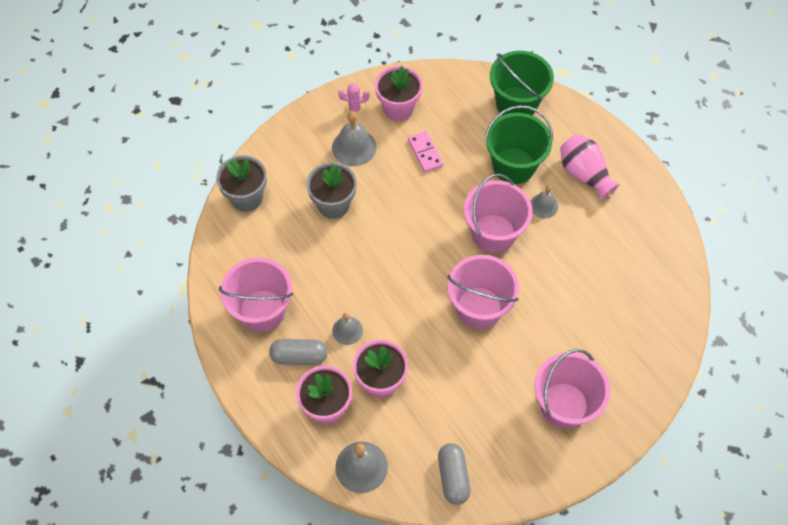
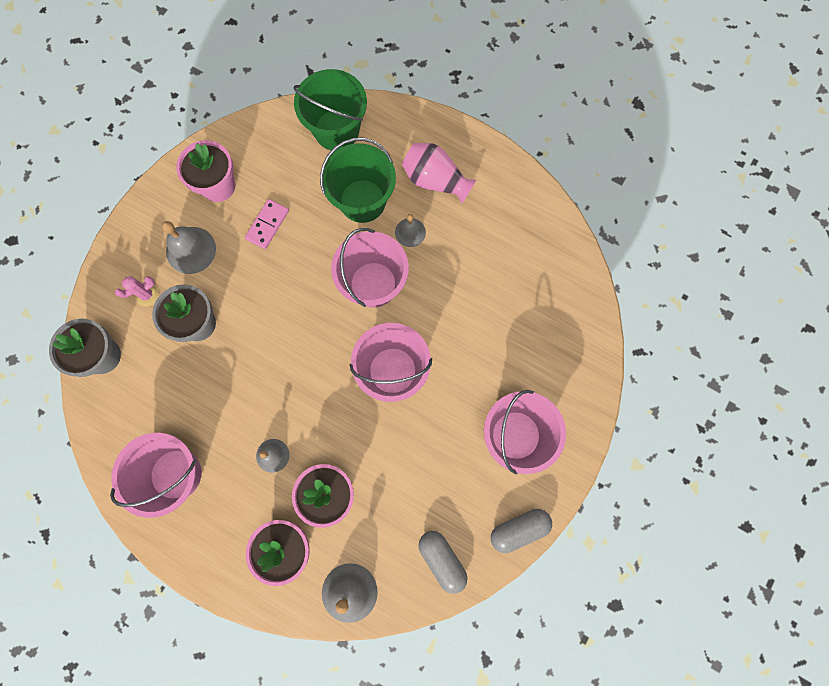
camera: 25 degrees left, 15 degrees up
grey capsule [269,339,328,365] -> grey capsule moved to [491,509,552,553]
pink cactus [338,83,369,117] -> pink cactus moved to [115,276,159,306]
pink domino [408,131,444,172] -> pink domino turned 75 degrees clockwise [245,199,289,249]

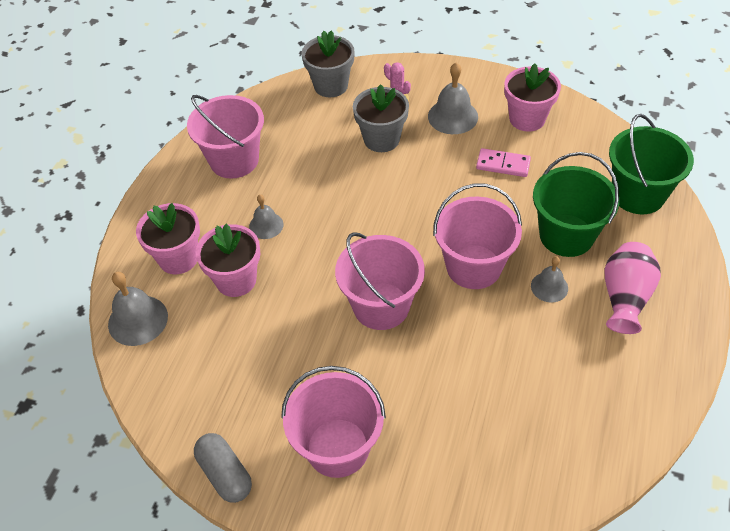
camera: 80 degrees right, 25 degrees down
grey capsule [418,531,467,594] -> none

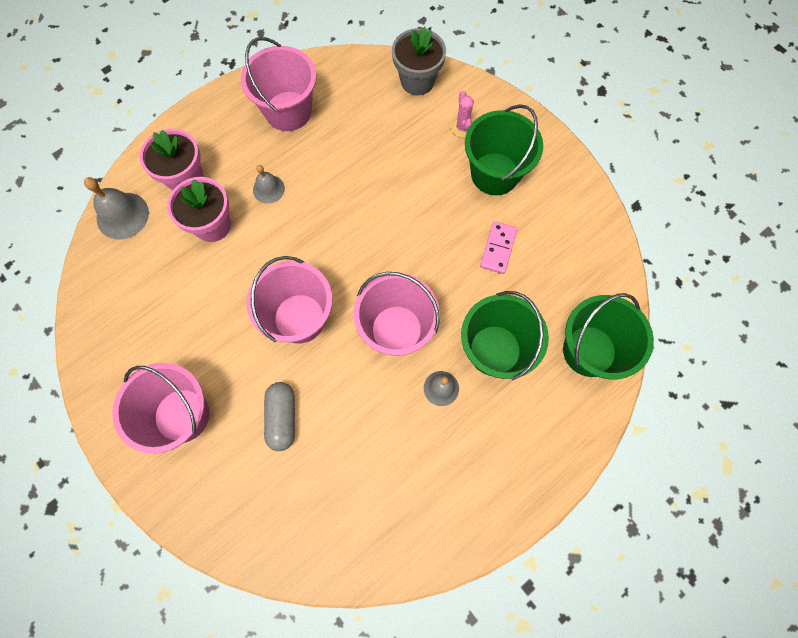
camera: 30 degrees right, 20 degrees up
grey capsule [194,433,252,503] -> grey capsule moved to [264,382,295,451]
grey flower pot [353,84,409,152] -> none
grey bell [428,62,478,134] -> green bucket [465,104,543,195]
pink domino [476,148,531,177] -> pink domino turned 60 degrees clockwise [480,221,517,274]
pink flower pot [504,64,561,132] -> none
pink vase [605,242,661,334] -> none

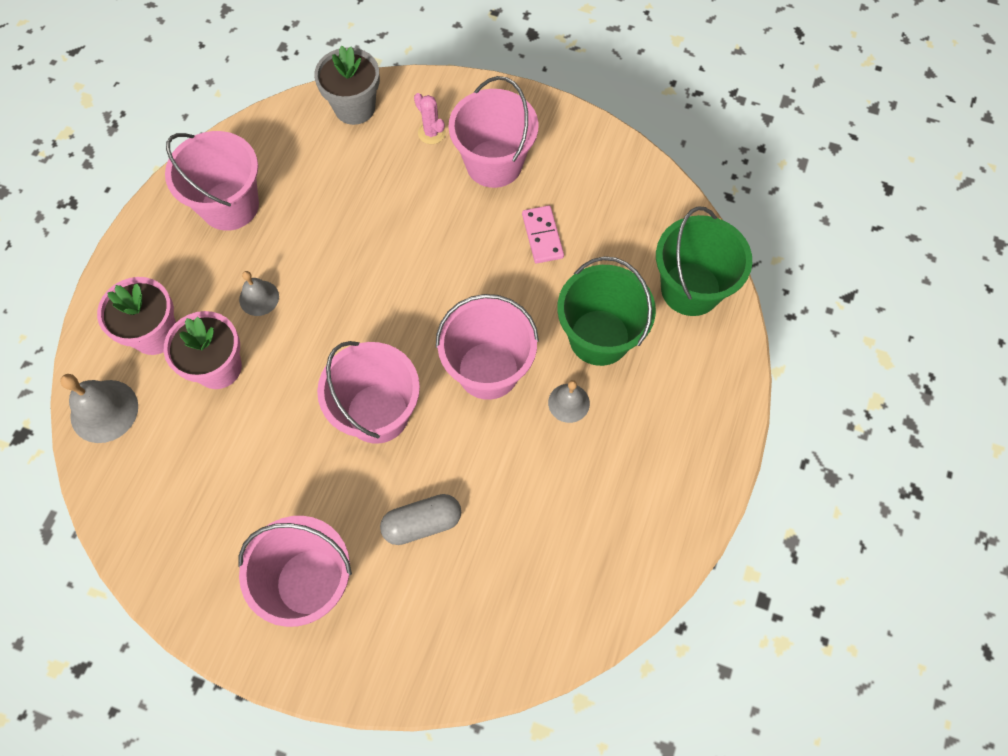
camera: 30 degrees left, 5 degrees down
grey capsule [264,382,295,451] -> grey capsule turned 75 degrees counterclockwise [380,494,461,545]
green bucket [465,104,543,195] -> pink bucket [449,76,539,188]

